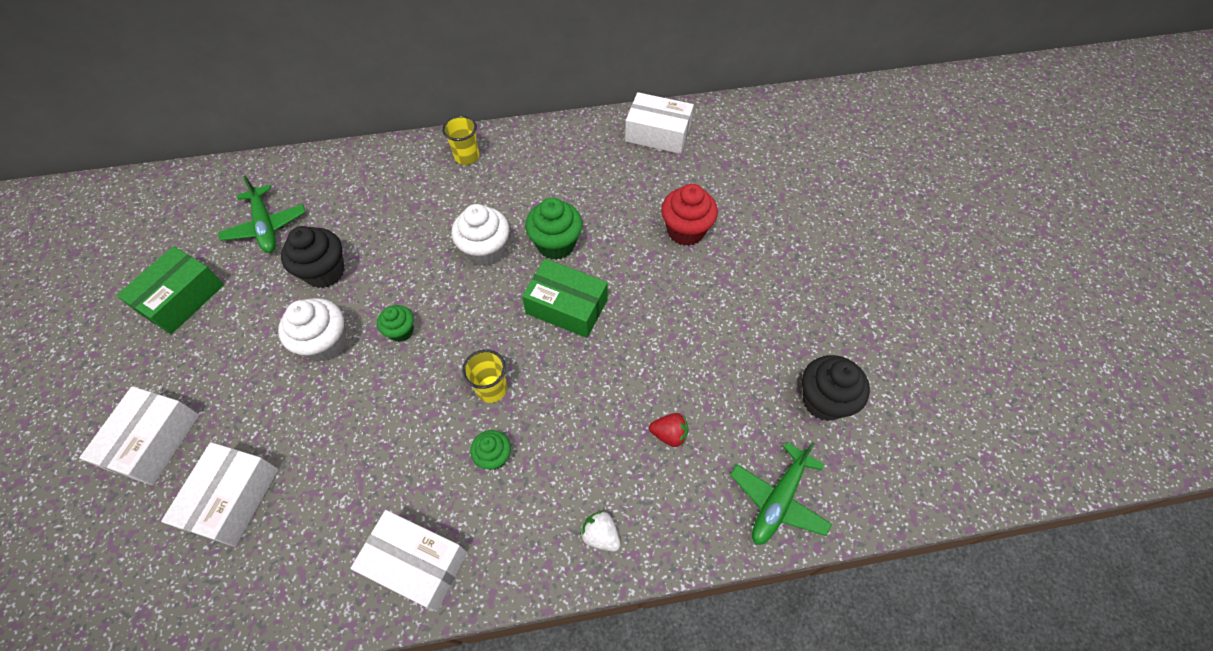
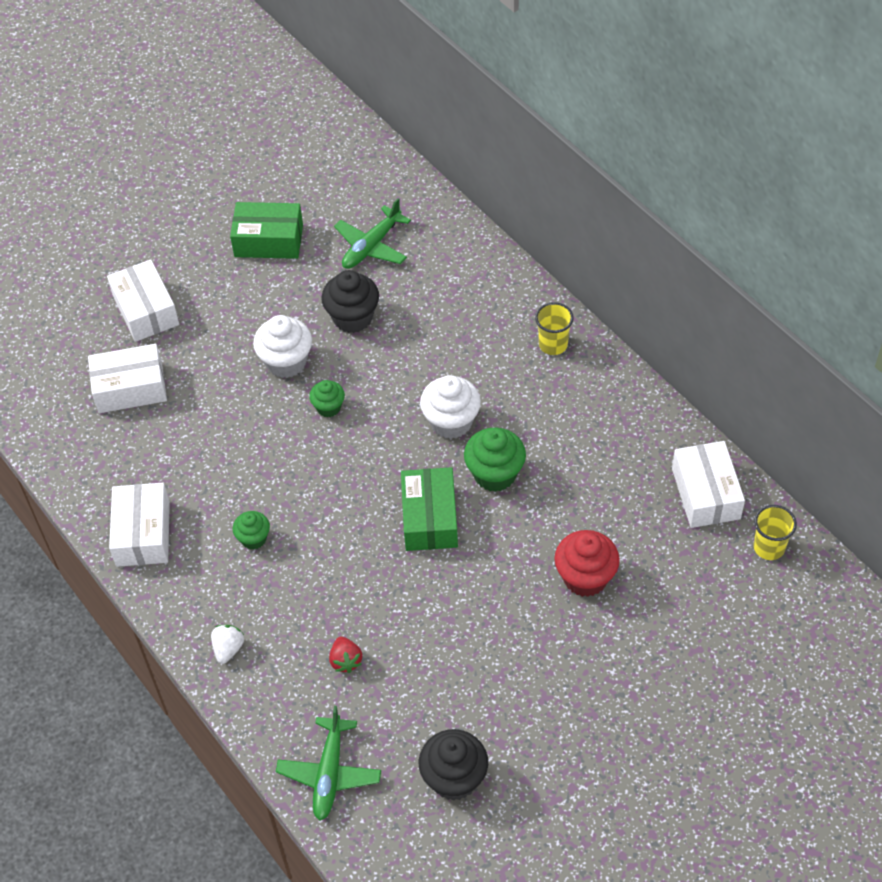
camera: 65 degrees right, 5 degrees down
white box [79,386,199,485] -> white box turned 75 degrees clockwise [107,259,179,342]
yellow cup [462,349,507,403] -> yellow cup moved to [753,505,797,560]
green plane [730,442,832,545] -> green plane turned 90 degrees counterclockwise [276,706,381,821]

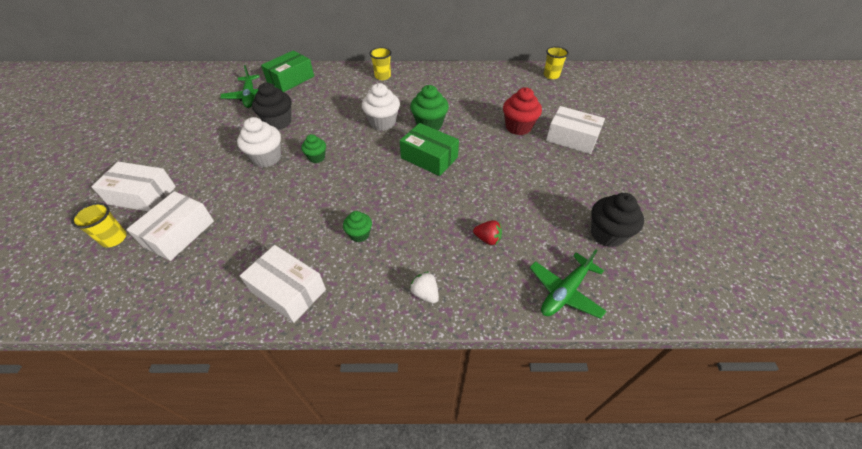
camera: 55 degrees left, 5 degrees down
green box [230,202,303,259] -> green box moved to [261,50,314,92]
green plane [276,706,381,821] -> green plane turned 90 degrees clockwise [529,249,607,319]
white box [672,441,745,528] -> white box moved to [546,106,605,154]
none -> yellow cup [71,203,127,247]

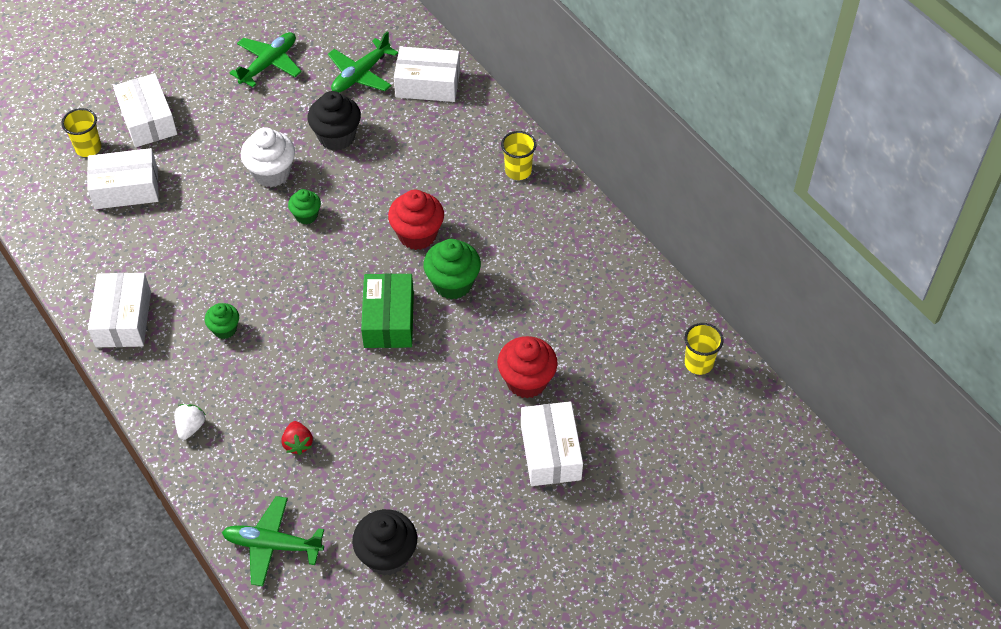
camera: 55 degrees right, 5 degrees up
green box [261,50,314,92] -> white box [394,46,460,102]
white cupcake [362,83,400,131] -> red cupcake [388,190,444,250]
none -> green plane [229,32,302,87]

